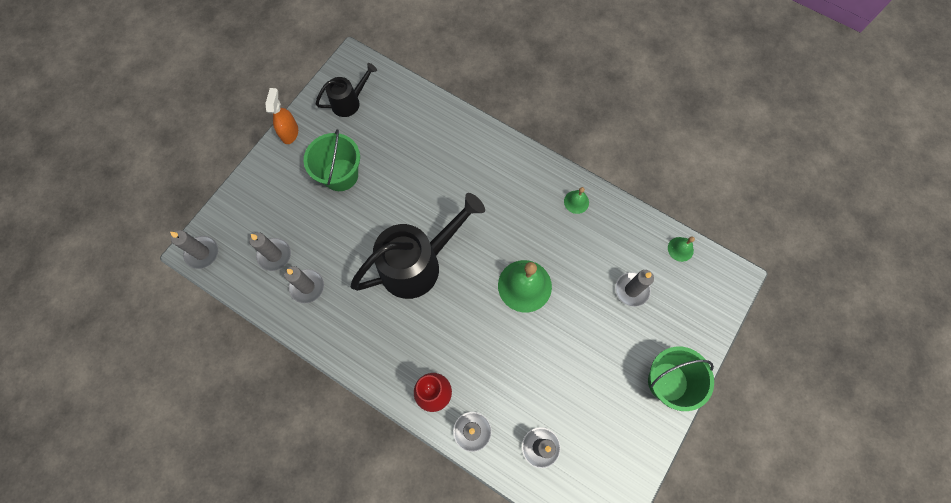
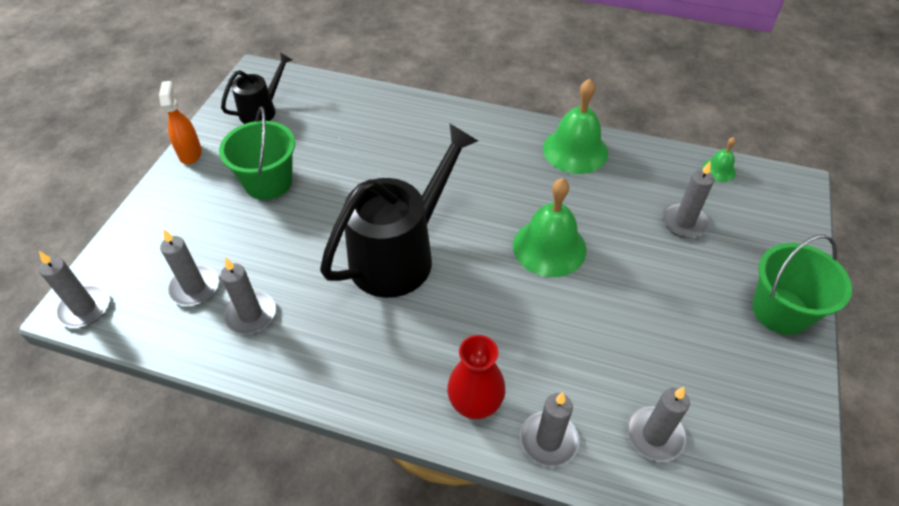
camera: 15 degrees left, 20 degrees down
green bell [564,187,589,214] -> green bell [543,79,608,174], size x2.04

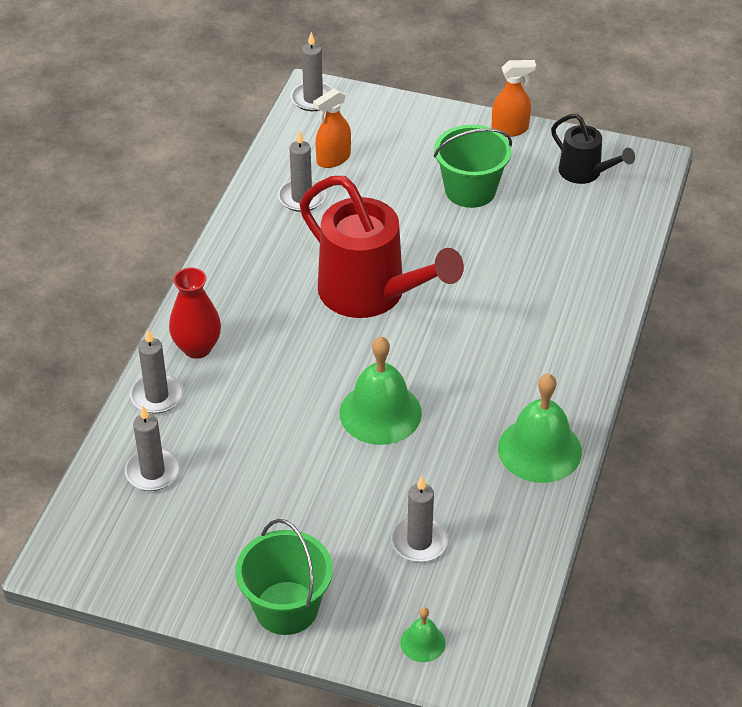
camera: 90 degrees right, 5 degrees down
grey candle [160,229,219,306] -> orange spray bottle [313,88,351,168]
black watering can [320,124,478,298] -> red watering can [299,176,464,318]
green bell [702,137,736,182] -> green bell moved to [400,607,446,662]

